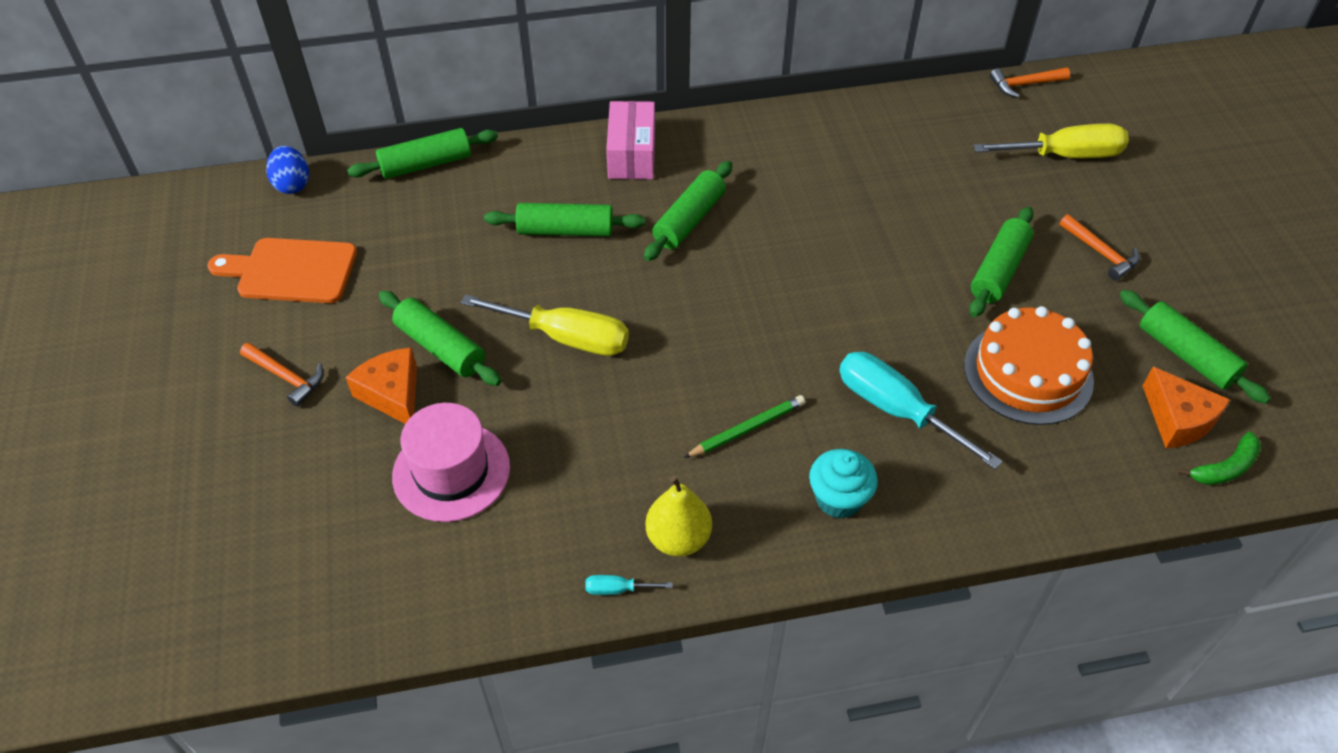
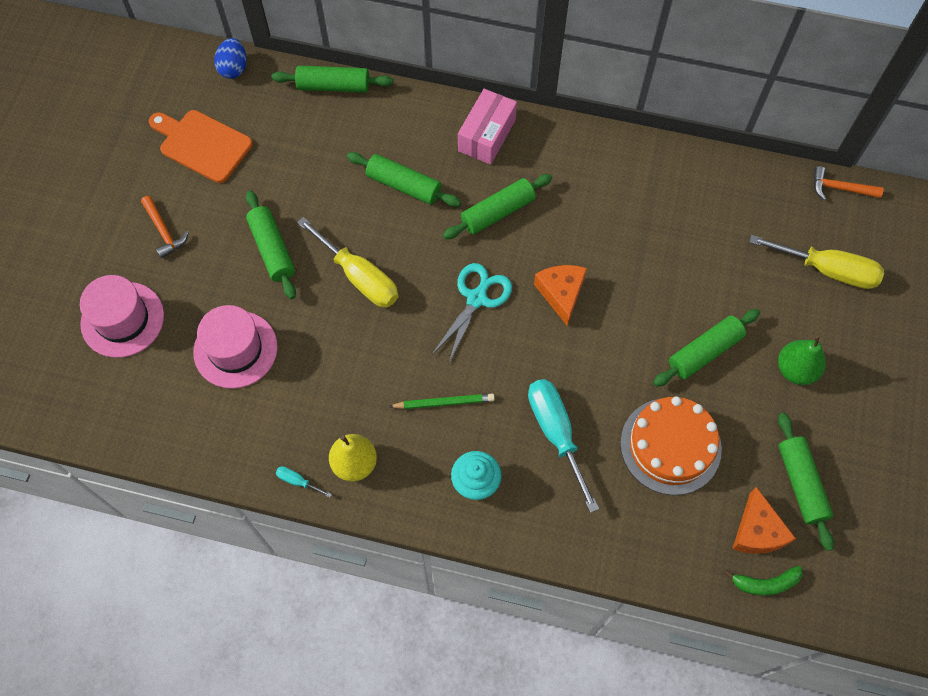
camera: 25 degrees right, 15 degrees up
orange cheese [345,347,417,424] -> orange cheese moved to [534,265,587,326]
orange hammer [1060,214,1140,280] -> green pear [778,335,826,385]
none -> pink hat [80,275,164,358]
none -> turquoise scissors [432,263,512,365]

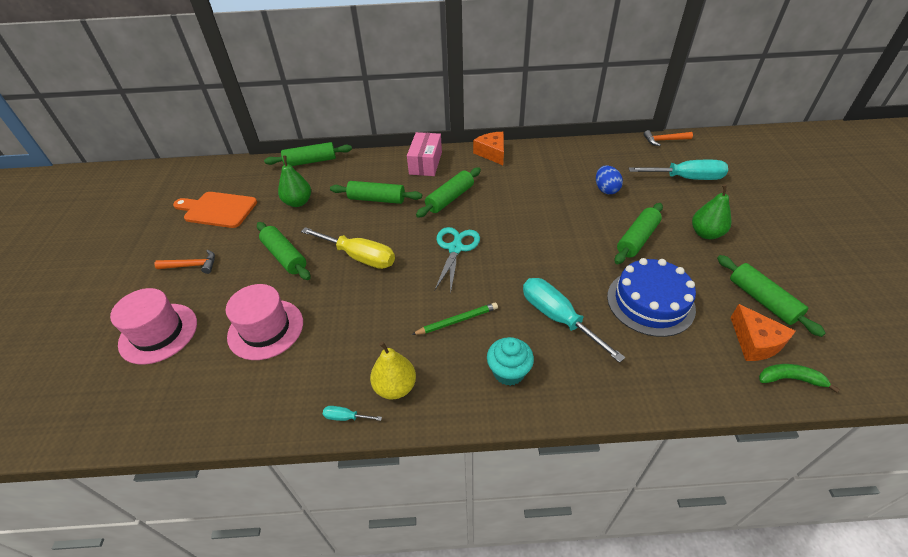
camera: 15 degrees left, 20 degrees down
orange hammer [141,196,189,258] -> orange hammer turned 45 degrees counterclockwise [155,250,215,274]
blue egg [214,38,247,79] -> blue egg moved to [596,165,623,194]
orange cheese [534,265,587,326] -> orange cheese moved to [473,132,504,165]
orange cake [620,396,722,495] -> blue cake [607,258,696,337]
green banana [724,566,802,596] -> green banana turned 150 degrees counterclockwise [759,364,840,393]
yellow screwdriver [749,235,884,289] -> turquoise screwdriver [629,160,728,180]
none -> green pear [278,156,311,207]

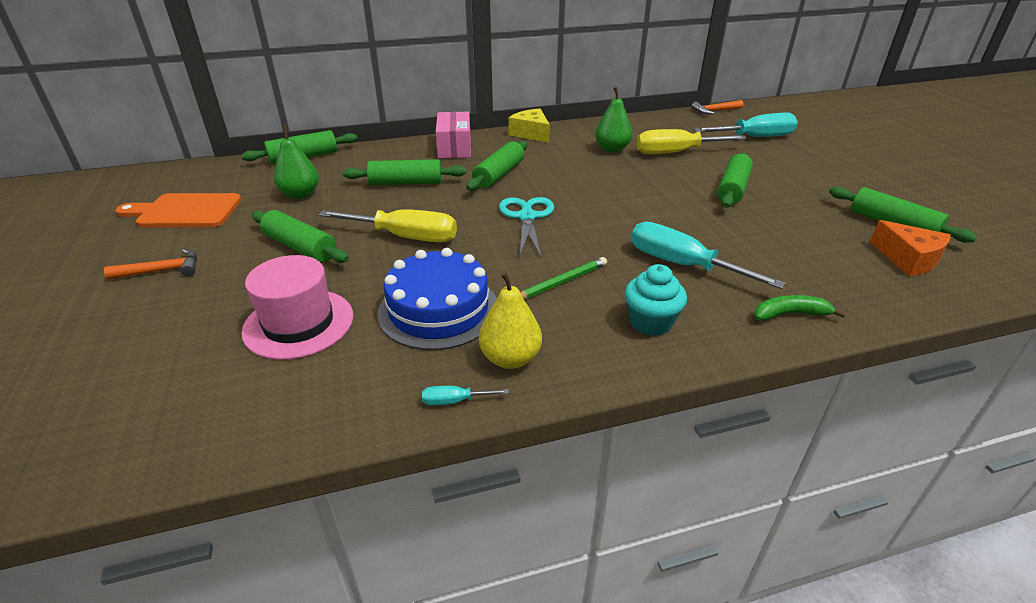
camera: 15 degrees left, 10 degrees down
pink hat [110,288,197,365] -> none
orange cheese [473,132,504,165] -> yellow cheese [509,108,550,143]
blue egg [596,165,623,194] -> yellow screwdriver [636,129,747,154]
blue cake [607,258,696,337] -> blue cake moved to [378,248,497,350]
green pear [692,184,731,239] -> green pear moved to [595,86,632,153]
green banana [759,364,840,393] -> green banana moved to [754,295,846,321]

